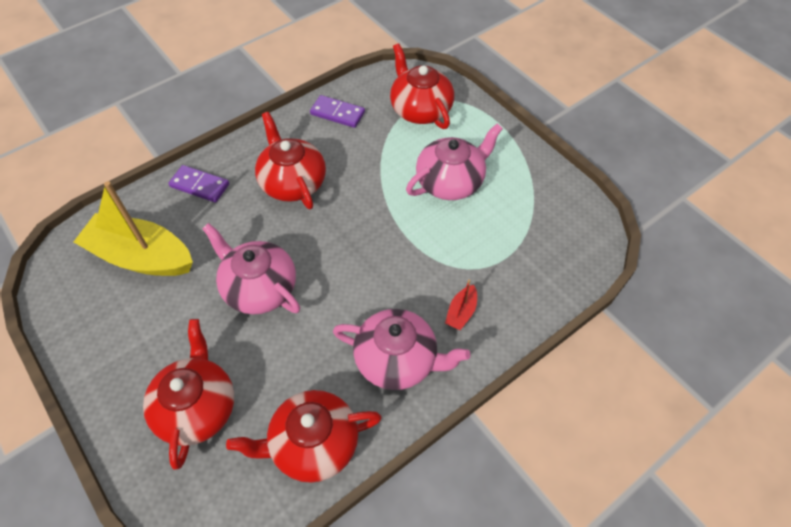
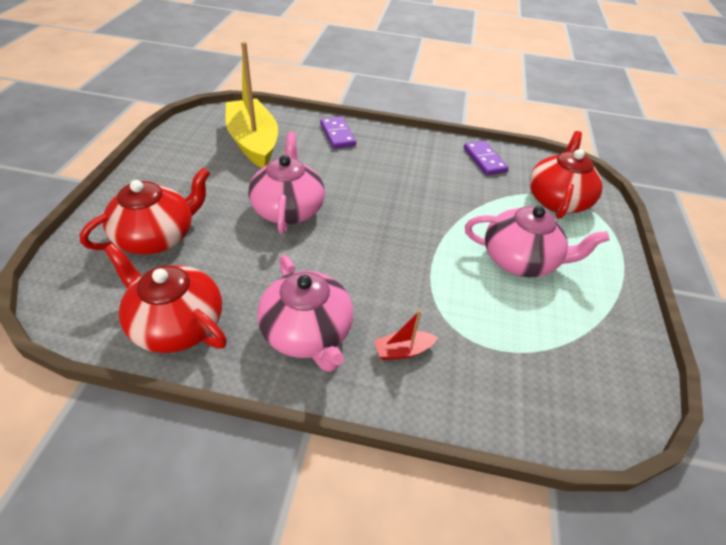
camera: 45 degrees right, 10 degrees down
red teapot [255,112,326,209] -> none

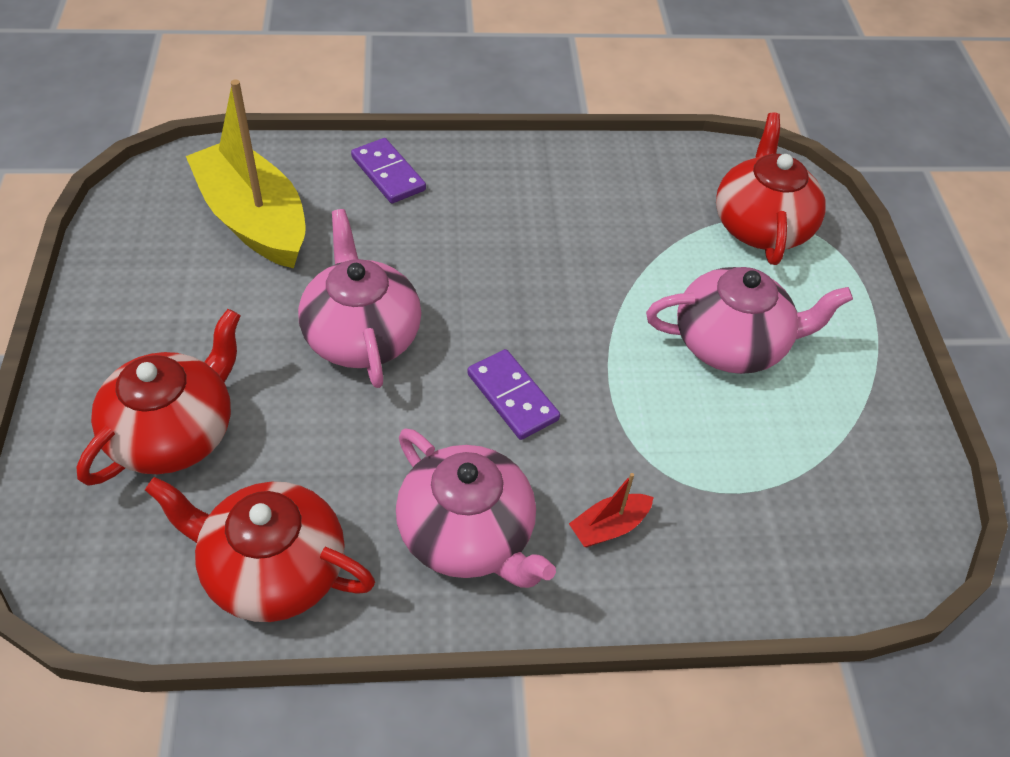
camera: 15 degrees left, 5 degrees up
purple domino [464,141,509,175] -> purple domino moved to [467,349,560,440]

